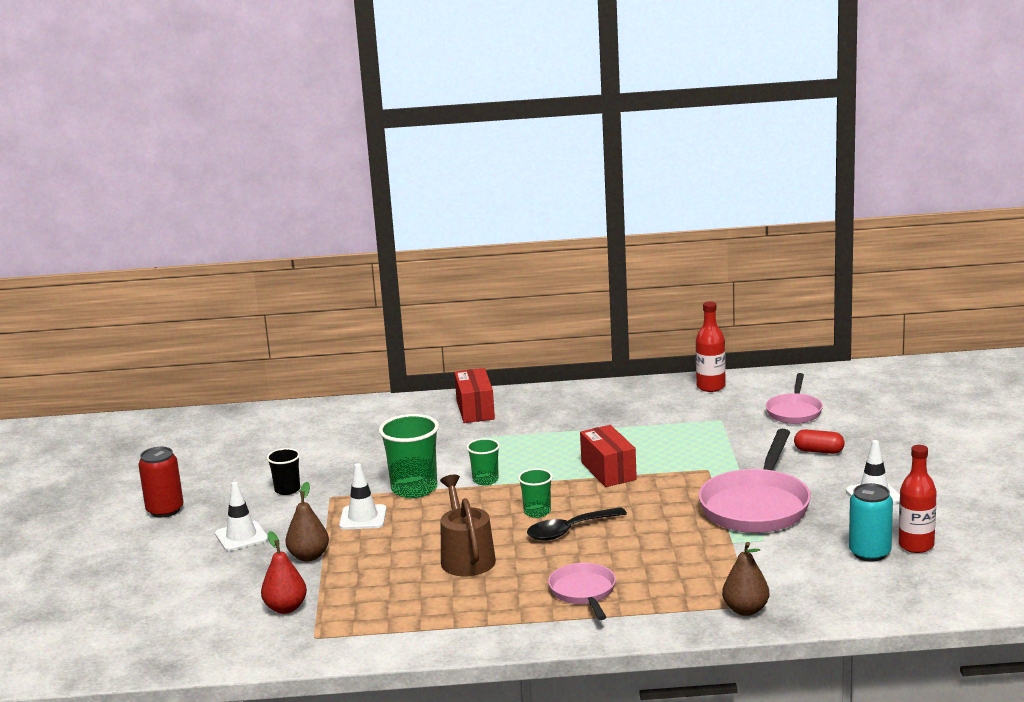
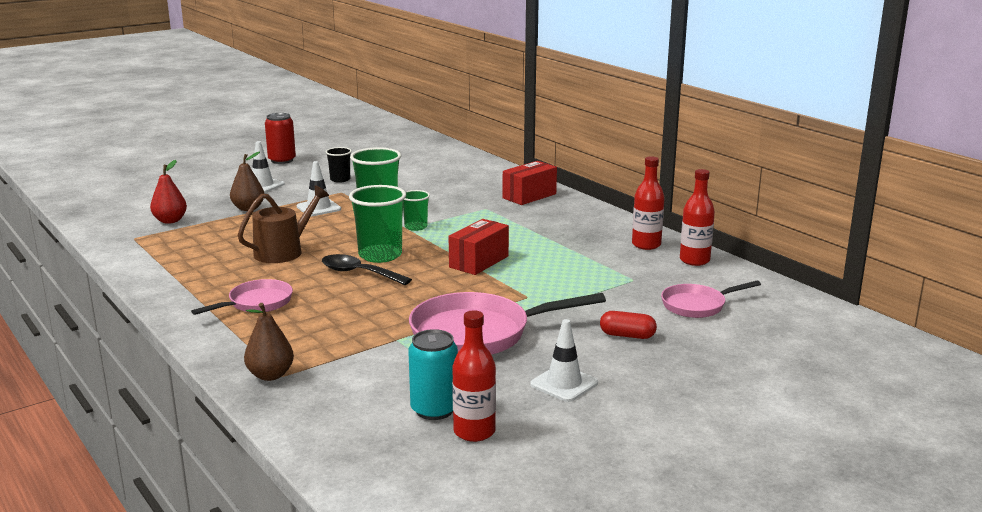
camera: 55 degrees right, 0 degrees up
green cup [518,468,553,518] -> green cup [349,185,406,263], size x1.78
red capsule [794,429,844,454] -> red capsule turned 60 degrees counterclockwise [600,311,657,339]
none -> red bottle [632,156,665,250]

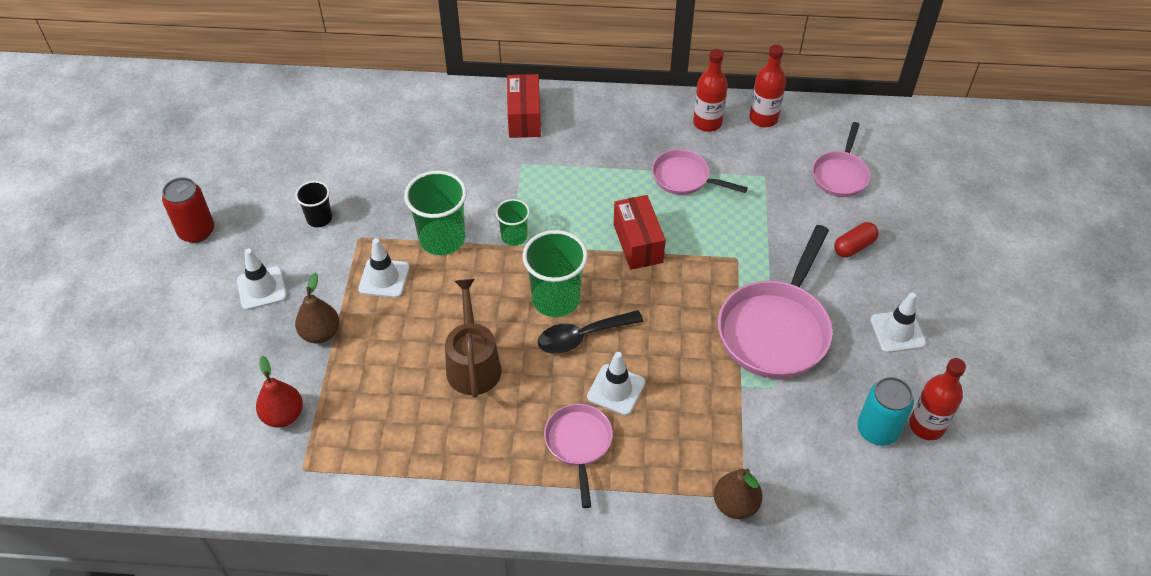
camera: 50 degrees left, 30 degrees up
none -> white traffic cone [587,352,645,415]
none -> pink pan [652,149,748,195]

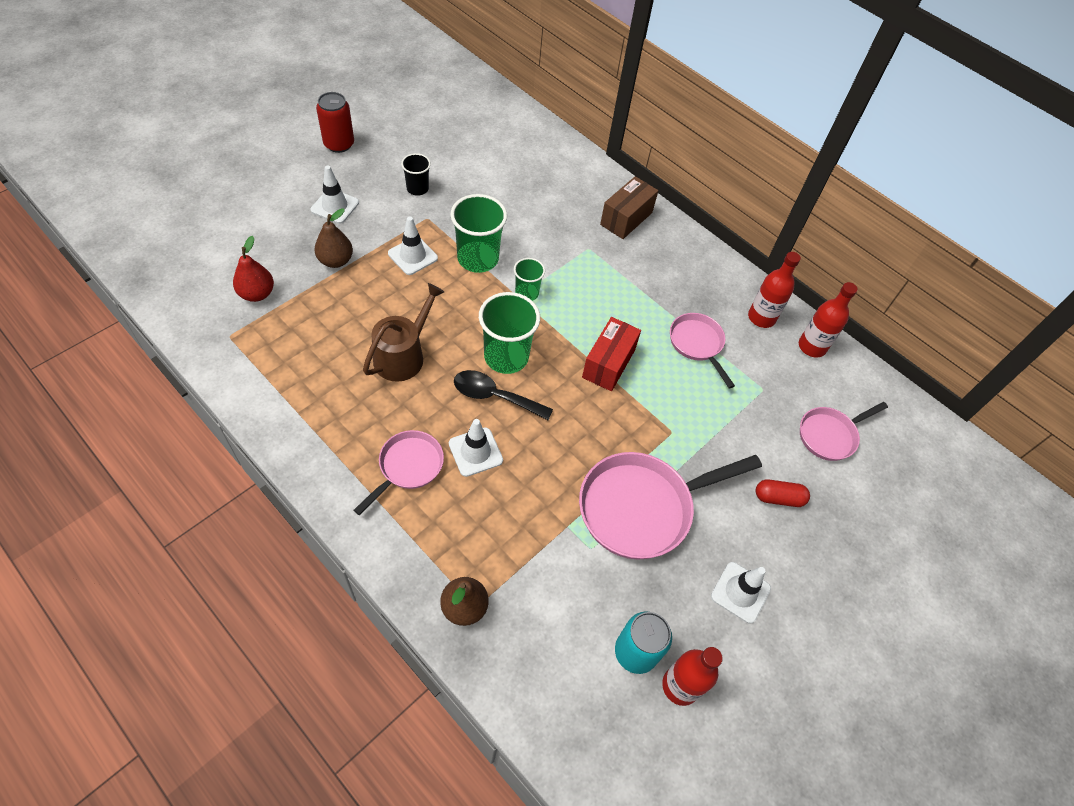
camera: 35 degrees right, 5 degrees up
red box [507,74,541,138] -> brown box [600,176,658,239]

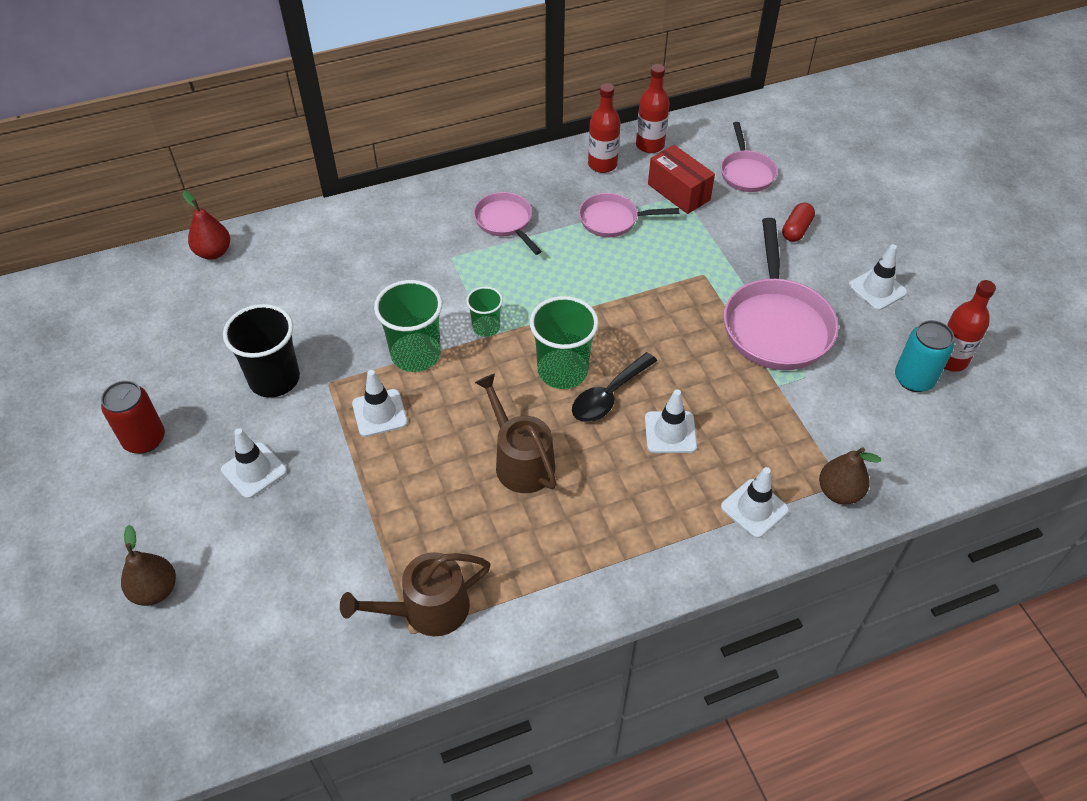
camera: 60 degrees left, 5 degrees down
red pear [233,236,274,302] -> red pear moved to [182,191,230,260]
brown pear [314,208,353,268] -> brown pear moved to [121,525,176,606]
pink pan [354,430,444,515] -> pink pan moved to [474,192,542,255]
black cup [401,153,431,196] -> black cup [223,304,300,398], size x1.78
red box [582,317,641,391] -> red box moved to [648,145,715,214]
brown box [600,176,658,239] -> none
none -> brown watering can [340,552,491,636]
none -> white traffic cone [721,467,789,538]

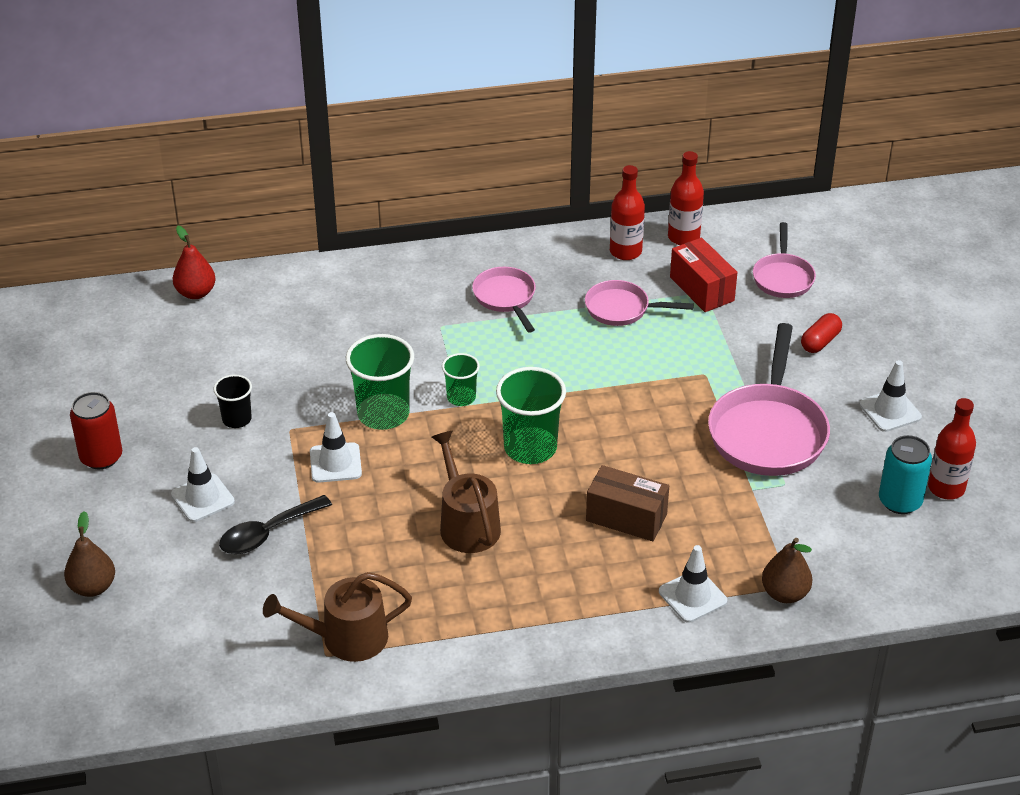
camera: 10 degrees right, 10 degrees down
black cup [223,304,300,398] -> black cup [214,374,252,428], size x0.56
black spoon [572,352,657,422] -> black spoon moved to [219,495,332,554]
white traffic cone [645,389,697,453] -> brown box [586,465,669,541]

